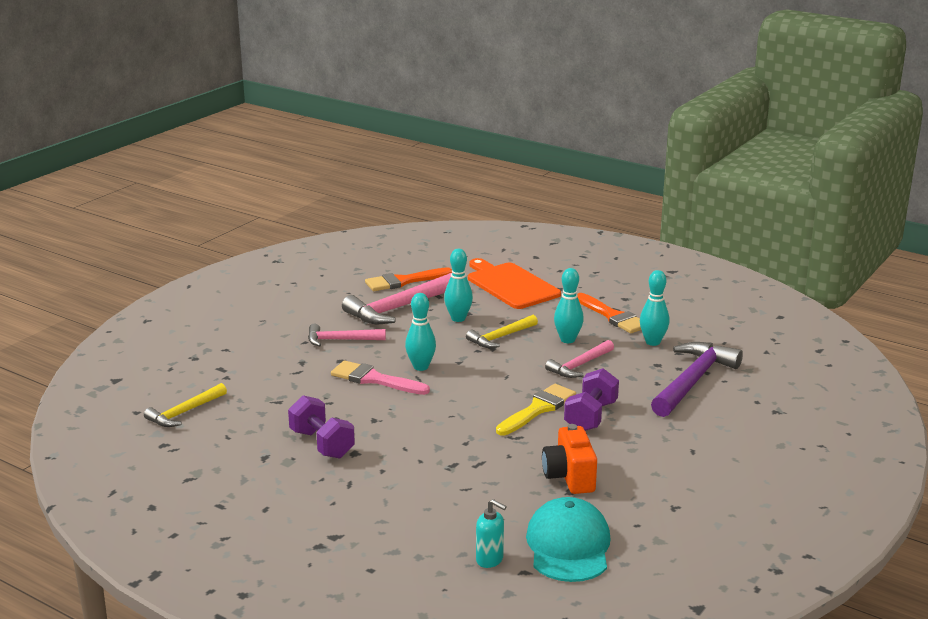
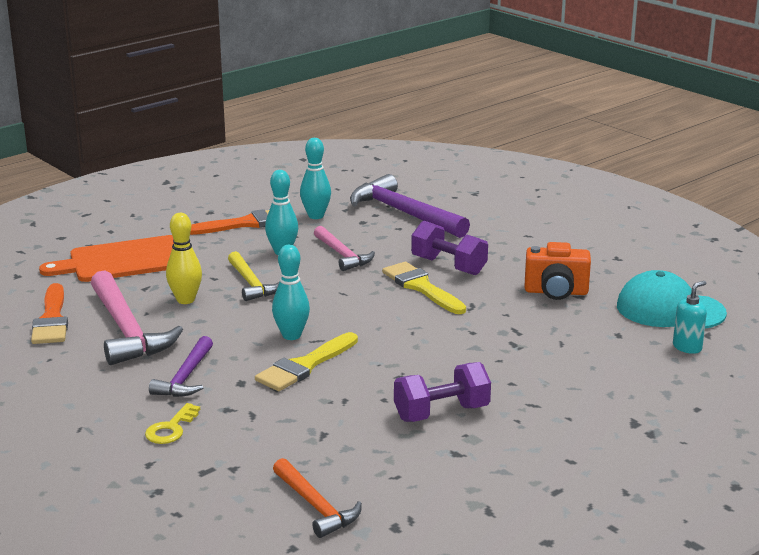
camera: 75 degrees left, 0 degrees up
yellow hammer [144,383,227,427] -> orange hammer [273,458,362,538]
pink hammer [308,324,386,346] -> purple hammer [149,336,213,397]
pink brush [331,361,430,395] -> yellow brush [255,332,358,391]
turquoise bowling pin [444,249,473,322] -> yellow bowling pin [166,213,202,304]
none -> yellow key [145,403,200,444]

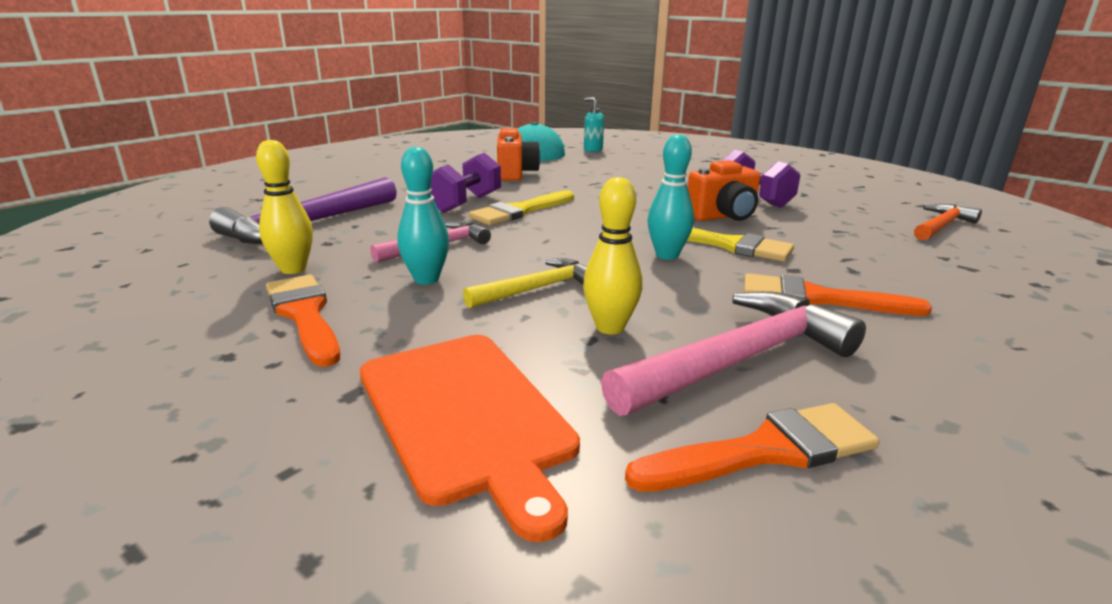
camera: 100 degrees left, 0 degrees up
yellow key [145,403,200,444] -> none
purple hammer [149,336,213,397] -> orange brush [744,273,932,316]
turquoise bowling pin [300,138,331,219] -> yellow bowling pin [256,140,313,274]
none -> orange camera [688,160,761,221]

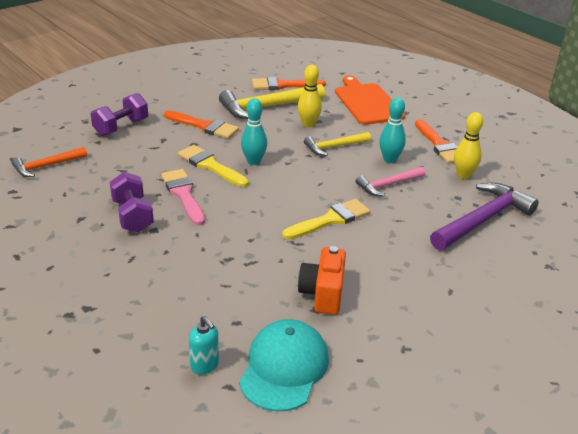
camera: 170 degrees left, 10 degrees up
purple dumbbell [430,153,501,213] -> purple dumbbell moved to [91,93,148,136]
pink hammer [601,291,866,416] -> yellow hammer [219,84,325,119]
orange camera [688,160,761,221] -> pink brush [161,169,205,225]

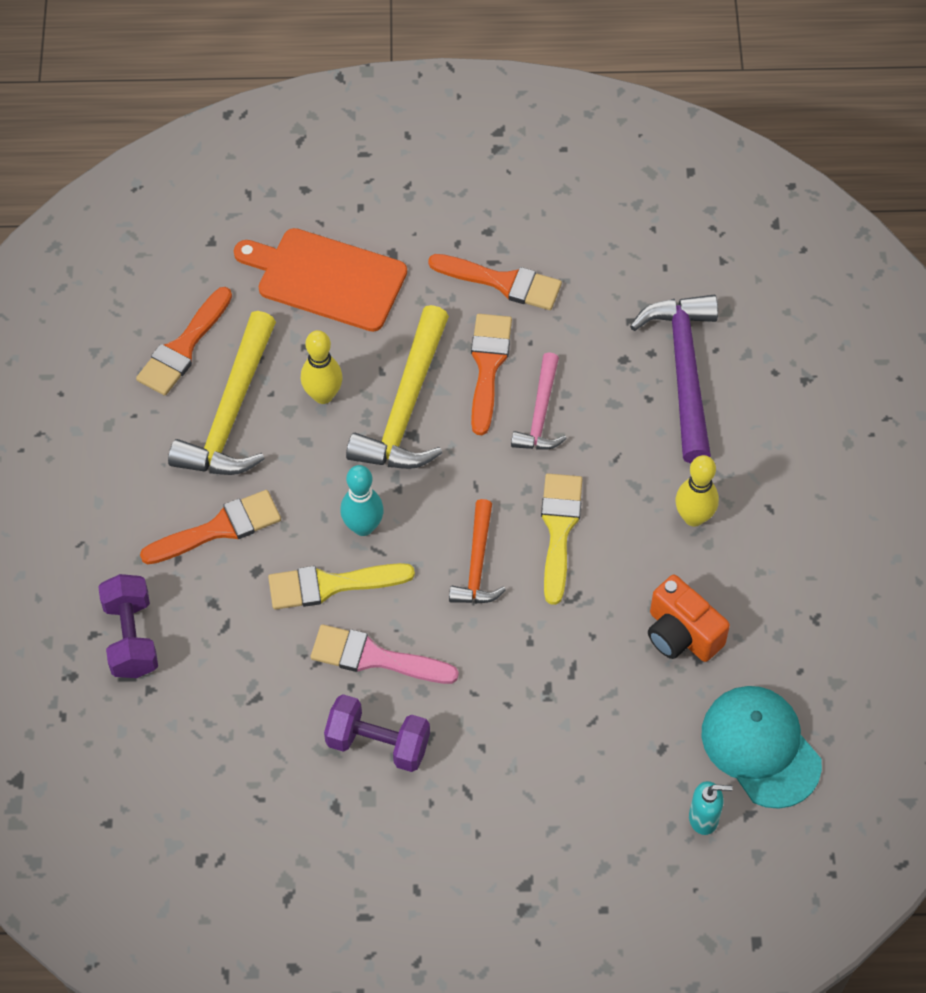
camera: 50 degrees left, 25 degrees up
orange hammer [12,147,87,177] -> orange hammer moved to [449,499,506,604]
yellow hammer [304,132,371,156] -> yellow hammer [346,305,449,469], size x1.70
turquoise bowling pin [379,97,406,163] -> orange brush [471,314,512,435]
yellow bowling pin [454,112,483,179] -> yellow bowling pin moved to [675,455,719,526]

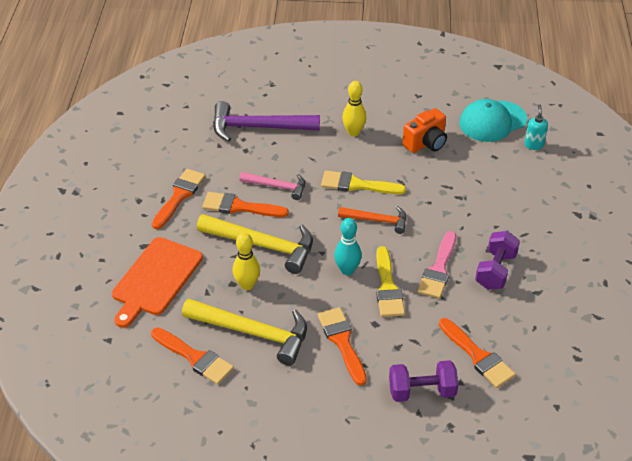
camera: 85 degrees left, 15 degrees down
none -> orange brush [439,318,516,388]

